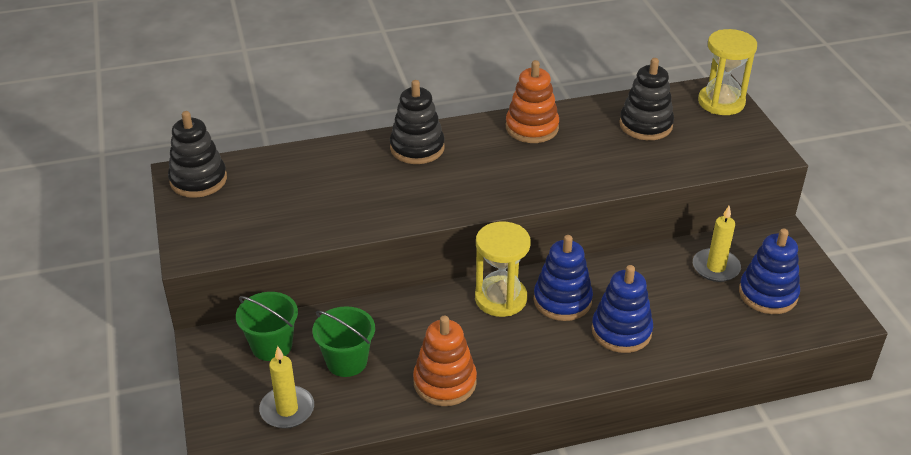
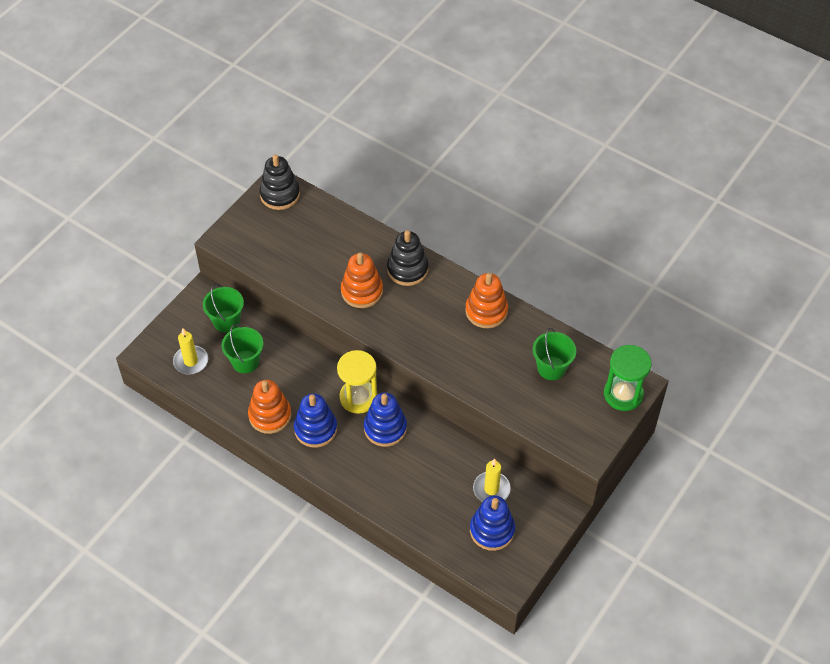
camera: 50 degrees right, 15 degrees up
blue stacking toy [591,265,653,353] -> blue stacking toy moved to [294,393,337,448]
black stacking toy [619,58,674,140] -> green bucket [533,328,576,380]
yellow hourglass [698,29,757,115] -> green hourglass [604,345,652,411]
none -> orange stacking toy [341,253,383,308]

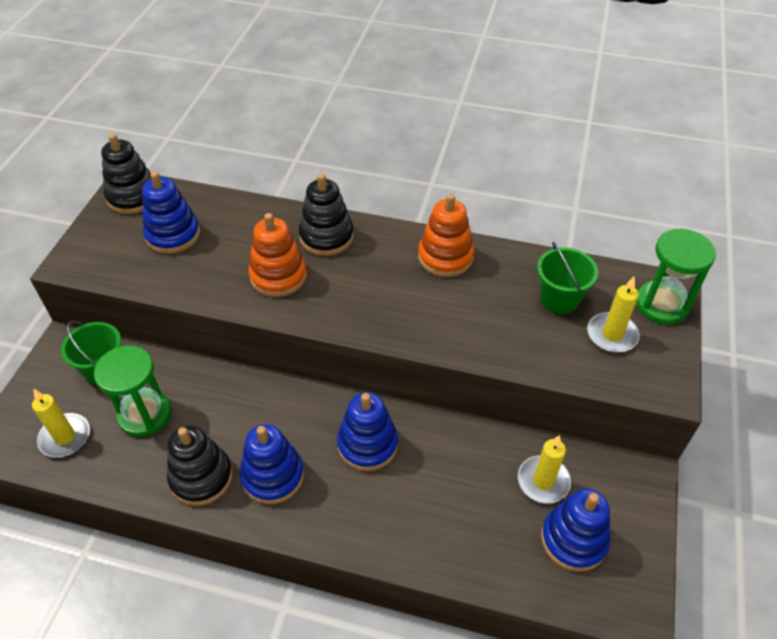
camera: 20 degrees left, 5 degrees down
green bucket [222,324,263,373] -> green hourglass [94,345,171,437]
orange stacking toy [248,380,292,434] -> black stacking toy [167,425,233,506]
yellow hourglass [337,350,378,414] -> none
none -> blue stacking toy [142,171,200,254]
none -> yellow candle [587,276,640,353]

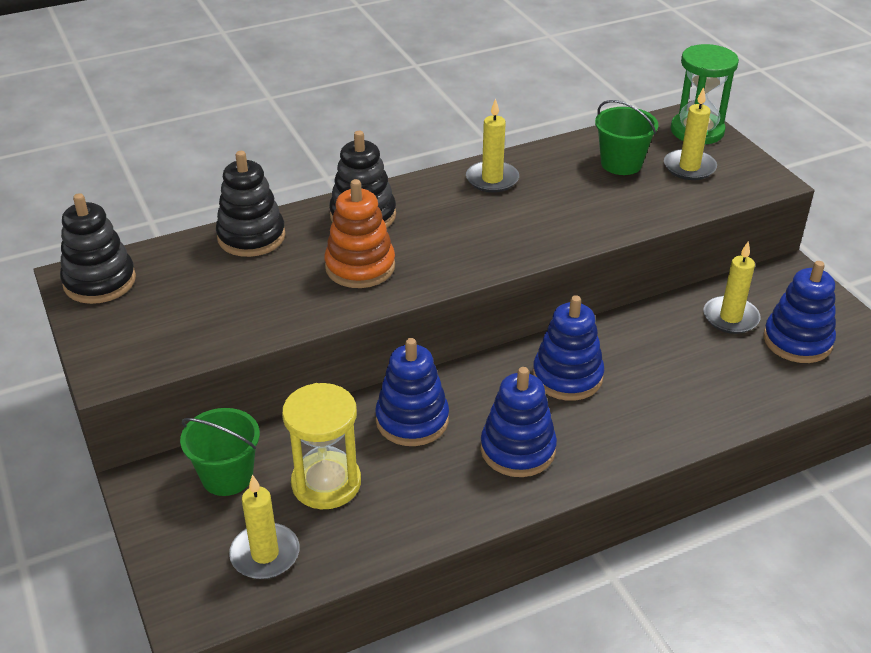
camera: 40 degrees left, 10 degrees down
green hourglass [94,345,171,437] -> yellow hourglass [282,383,361,509]
blue stacking toy [142,171,200,254] -> blue stacking toy moved to [375,338,449,446]
black stacking toy [167,425,233,506] -> black stacking toy moved to [216,151,286,257]
orange stacking toy [418,194,475,277] -> yellow candle [466,98,519,193]

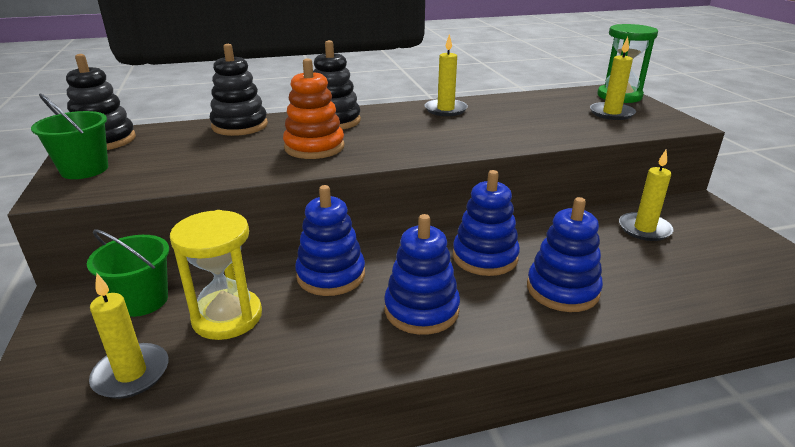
camera: 10 degrees right, 10 degrees down
green bucket [595,100,658,175] -> green bucket moved to [31,93,108,179]
blue stacking toy [763,261,836,363] -> blue stacking toy moved to [527,197,603,312]

